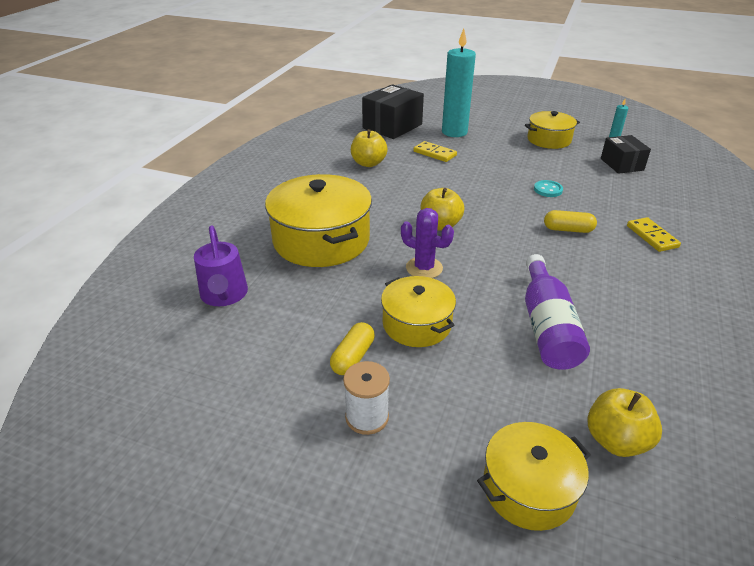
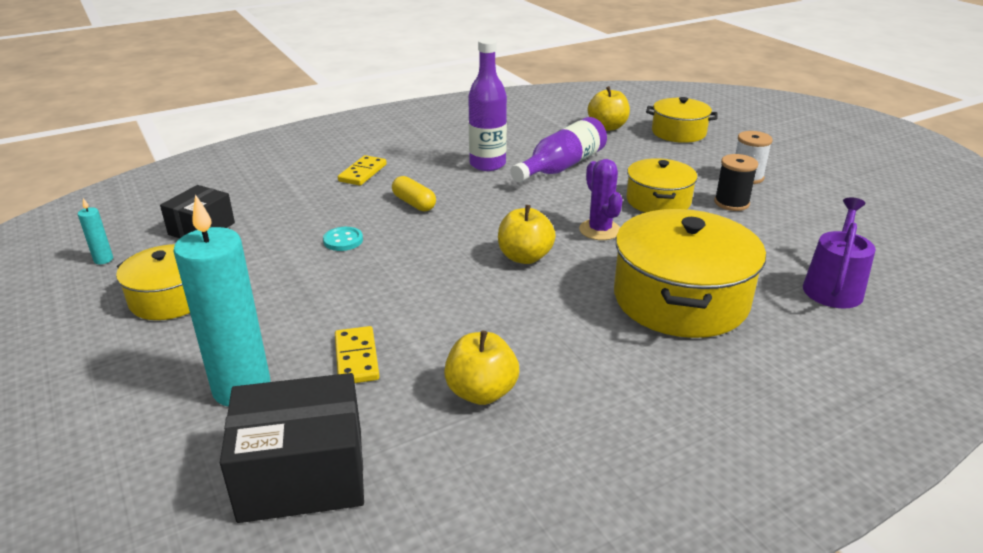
camera: 140 degrees left, 5 degrees down
yellow capsule [330,322,375,375] -> black spool [714,154,758,211]
none -> purple bottle [468,38,507,171]

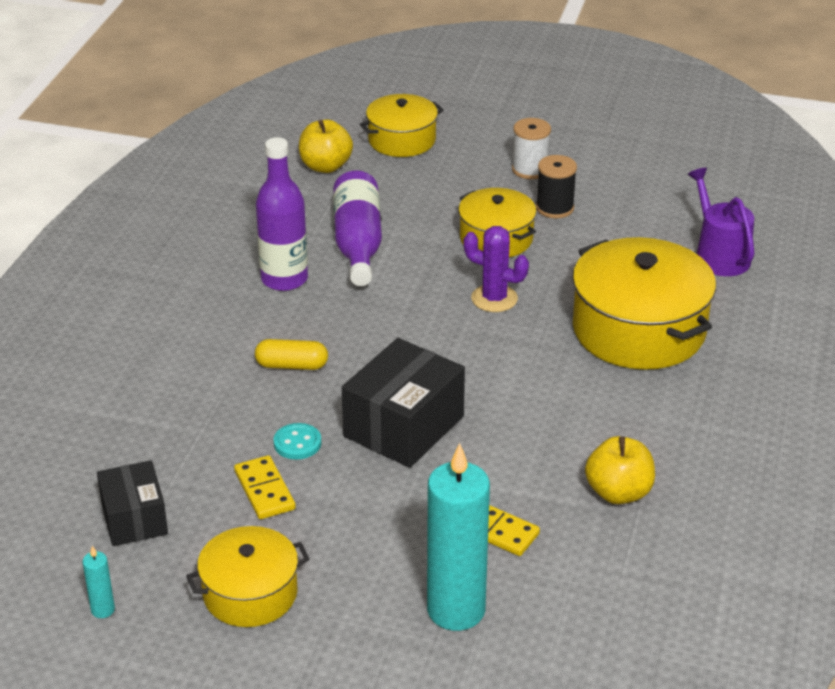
camera: 45 degrees left, 5 degrees up
black box [220,373,364,523] -> black box moved to [342,338,465,468]
yellow domino [338,155,387,186] -> yellow domino moved to [234,455,296,519]
yellow apple [498,205,556,264] -> none

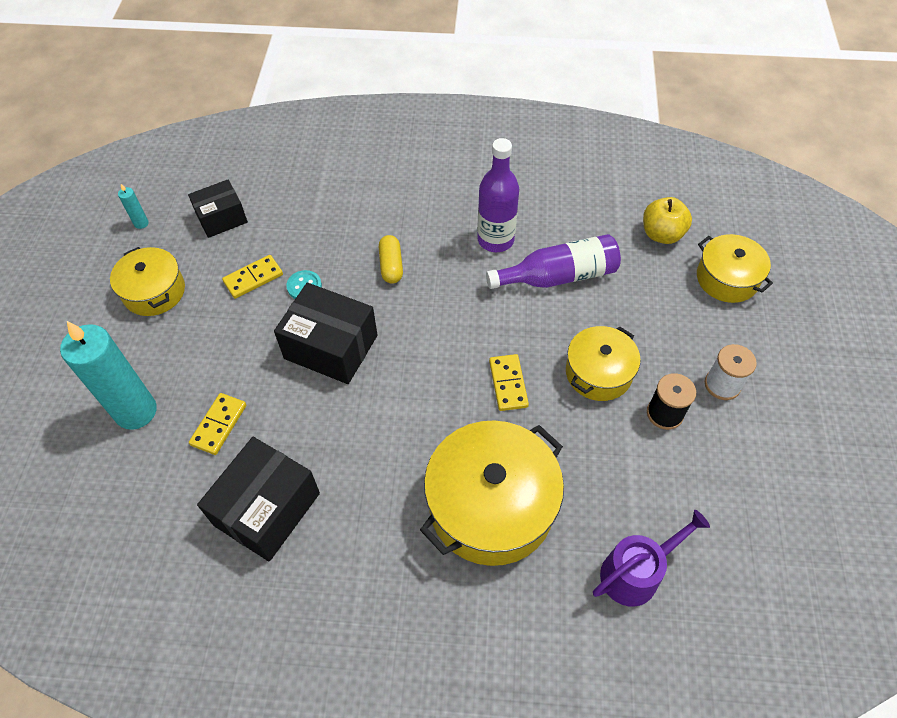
camera: 80 degrees right, 20 degrees up
purple cactus [464,226,529,312] -> yellow domino [489,354,529,411]
yellow apple [585,436,655,504] -> black box [197,437,320,562]

